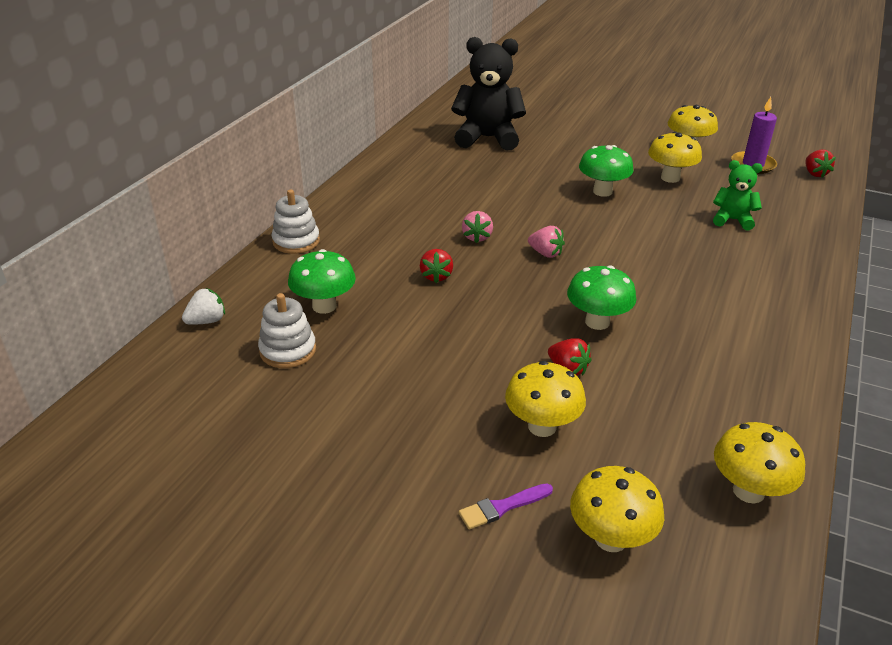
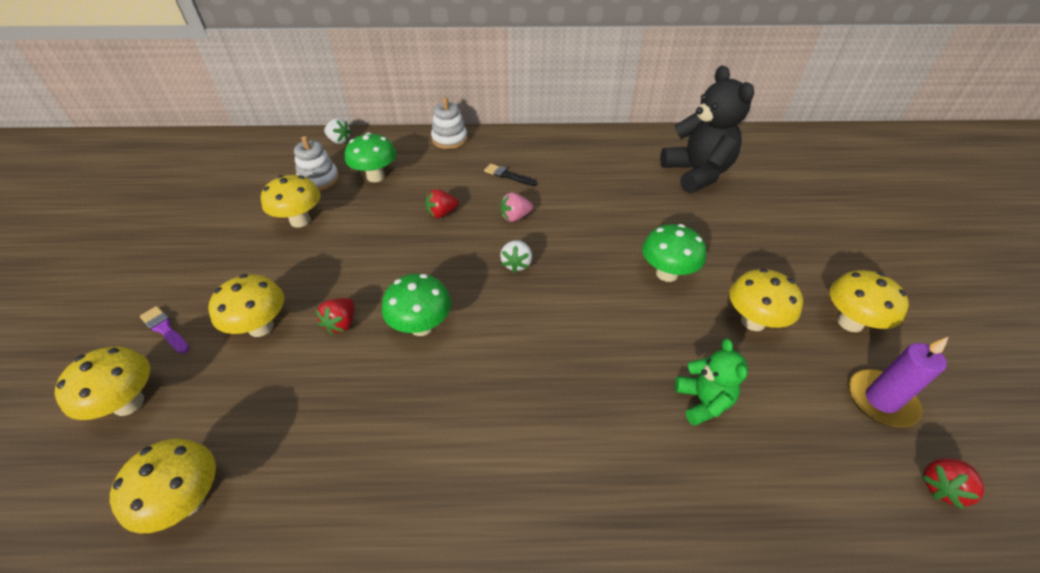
camera: 65 degrees right, 10 degrees up
pink strawberry [528,226,565,258] -> white strawberry [500,240,532,273]
none -> yellow mushroom [261,175,320,227]
none -> black brush [484,164,537,186]

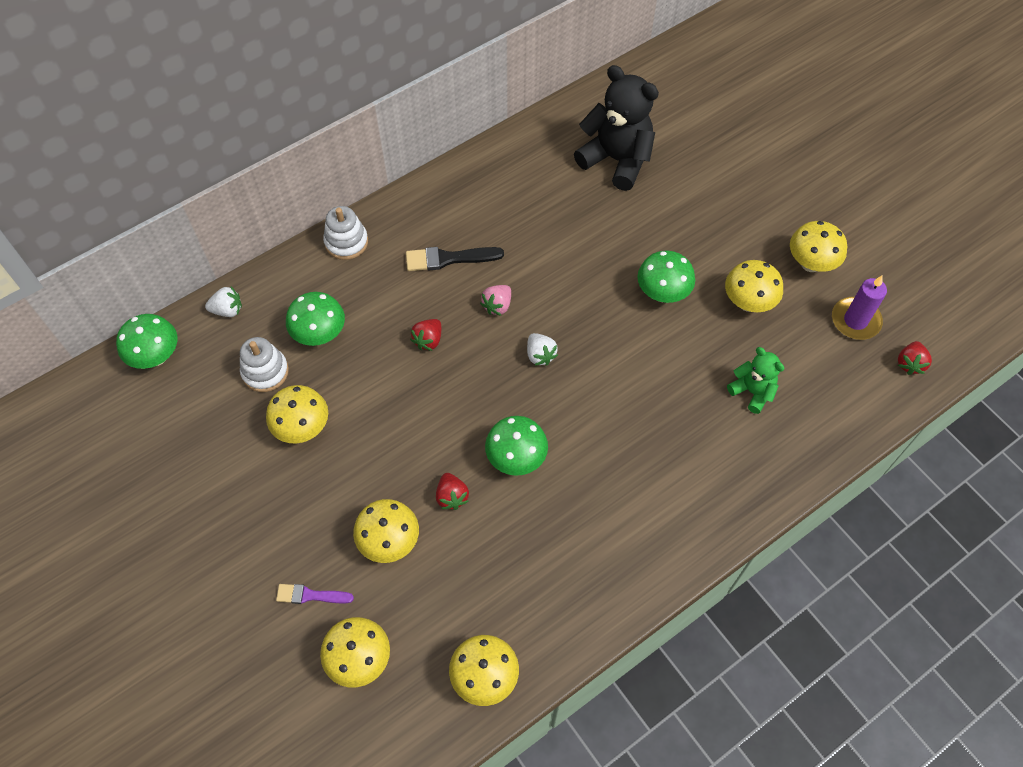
camera: 35 degrees left, 15 degrees up
black brush [484,164,537,186] -> black brush [406,247,504,271], size x1.52
none -> green mushroom [116,314,177,369]

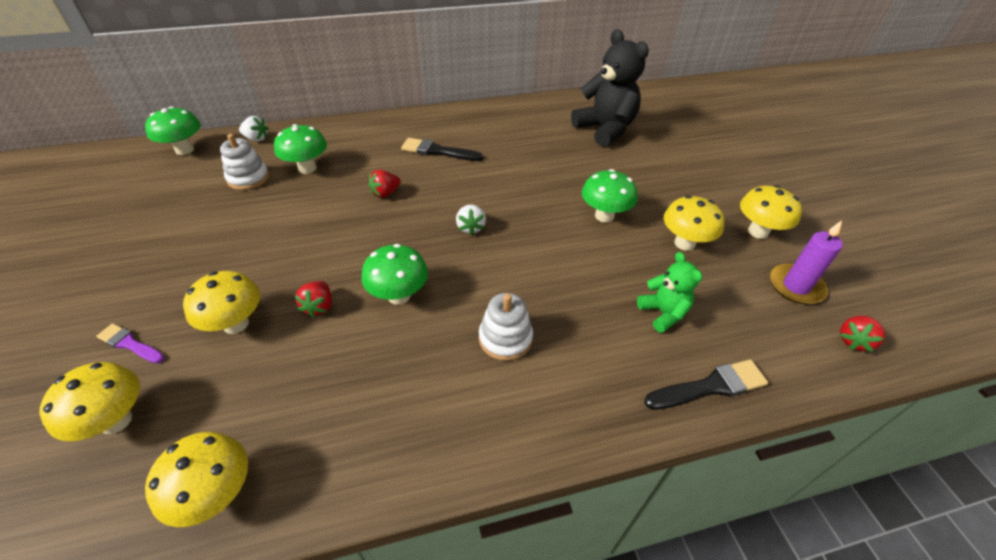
camera: 20 degrees right, 15 degrees down
yellow mushroom [266,385,328,443] -> none
white stacking toy [323,206,368,260] -> white stacking toy moved to [479,293,533,361]
pink strawberry [480,285,511,316] -> none
none -> black brush [644,359,768,410]

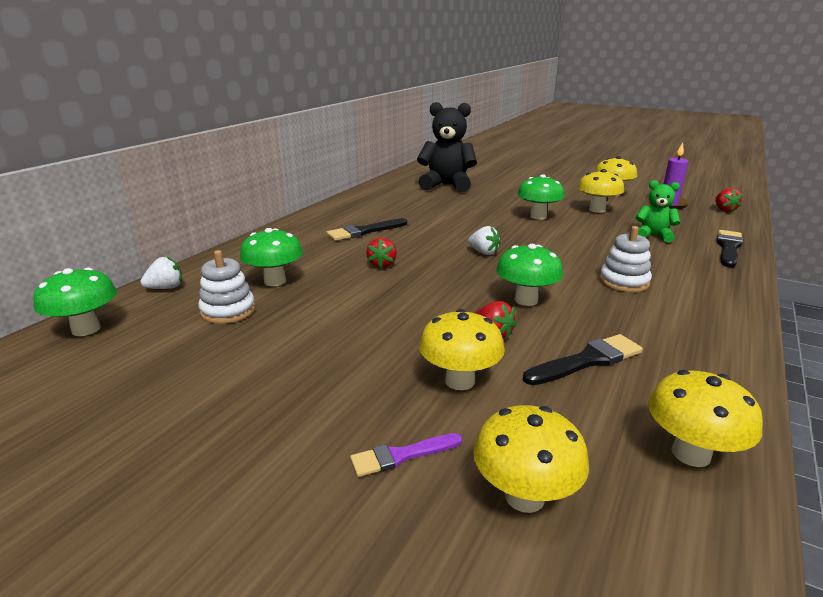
camera: 45 degrees left, 20 degrees down
none -> black brush [523,334,643,385]

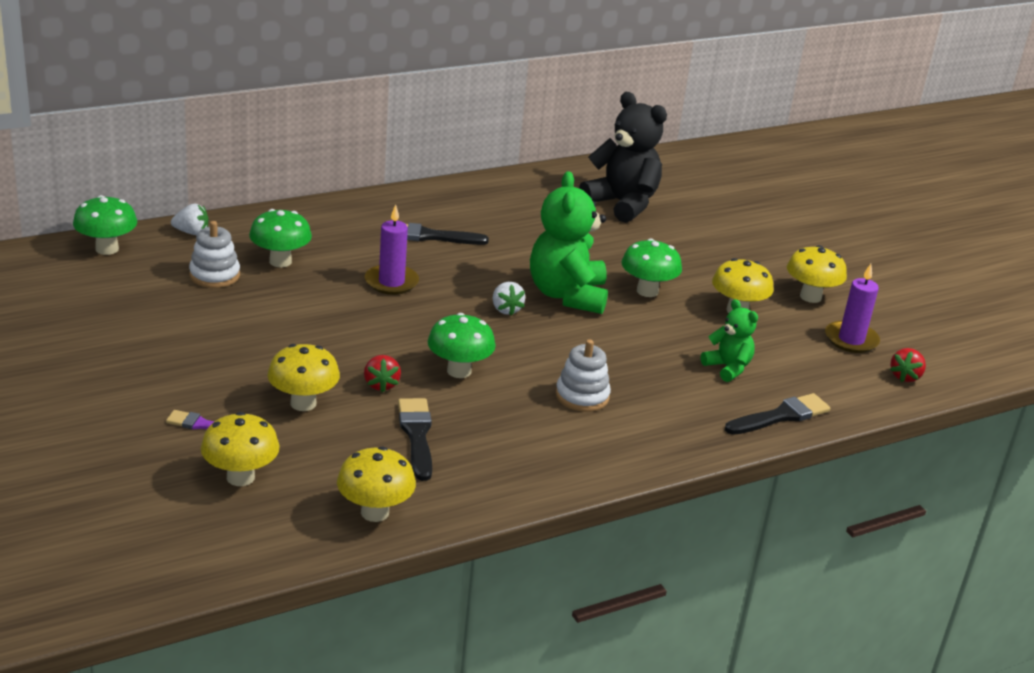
camera: 30 degrees right, 5 degrees up
red strawberry [366,237,397,268] -> purple candle [365,204,419,295]
black brush [523,334,643,385] -> black brush turned 105 degrees counterclockwise [398,398,432,481]
none -> green teddy bear [530,171,608,314]

